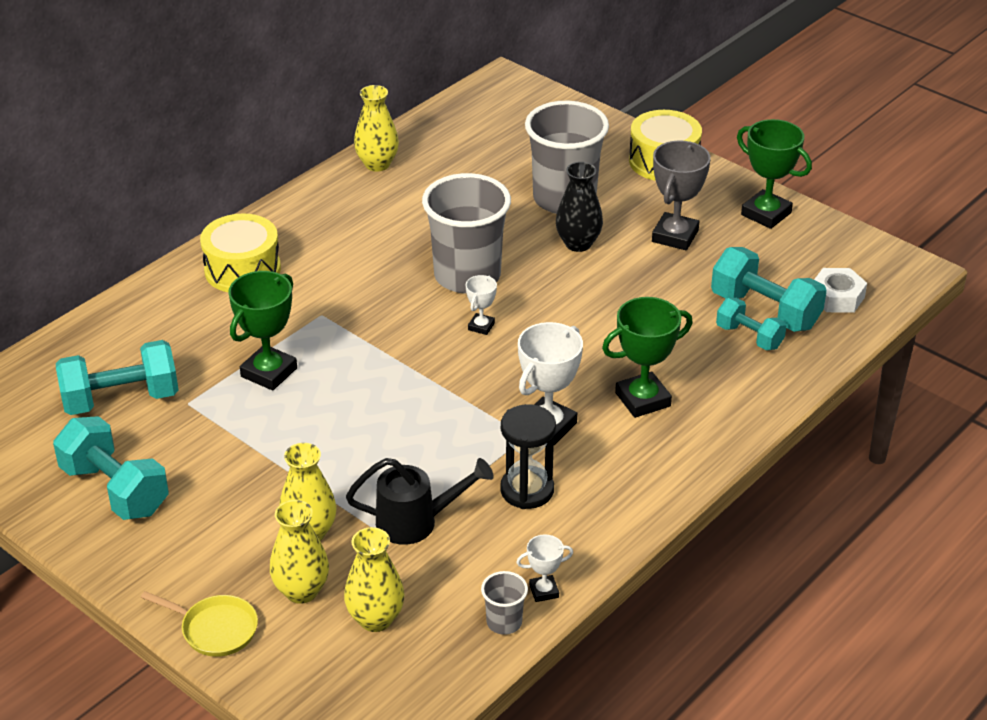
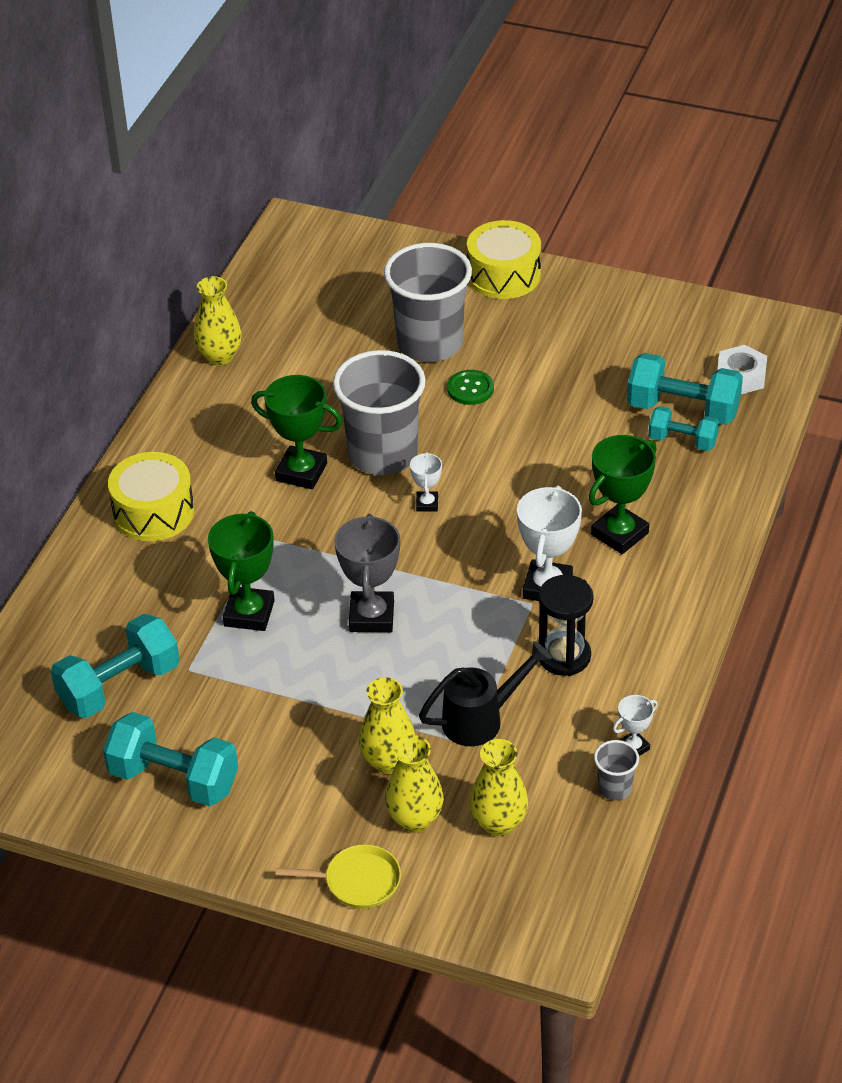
camera: 20 degrees left, 5 degrees up
black vase [556,162,603,252] -> green button [447,370,494,405]
grey trophy [652,140,711,250] -> grey trophy moved to [335,514,400,632]
green trophy [737,119,812,229] -> green trophy moved to [251,375,342,489]

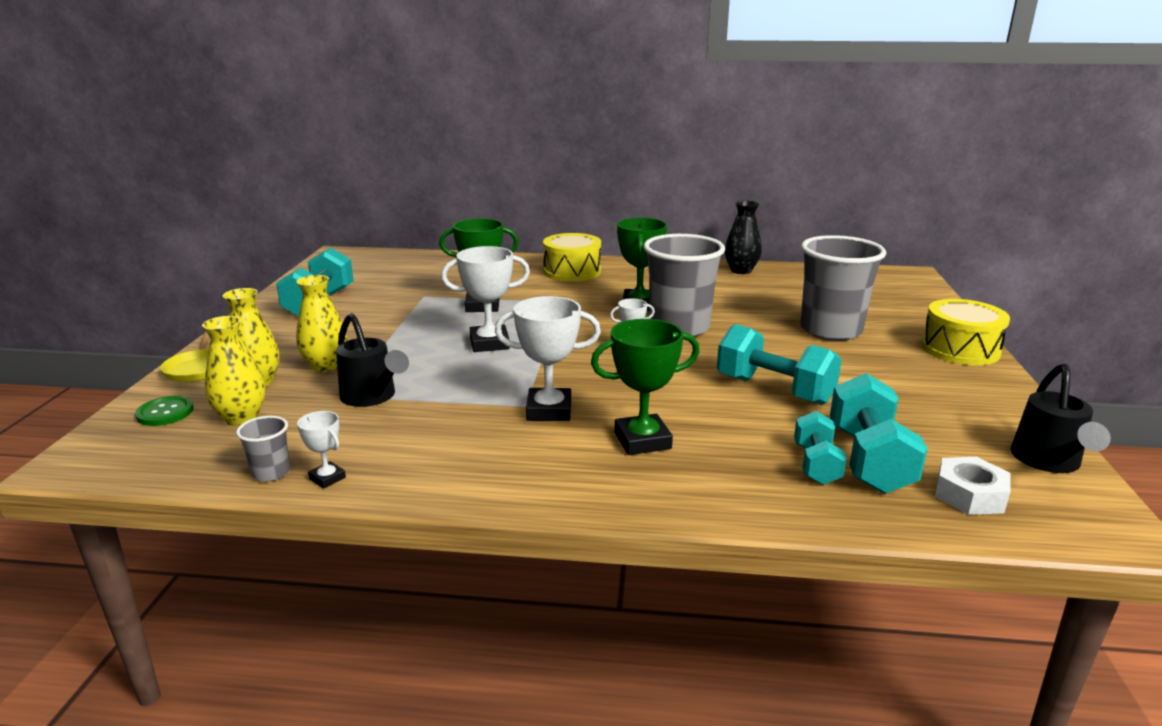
camera: 75 degrees right, 20 degrees down
turquoise dumbbell [51,614,180,718] -> turquoise dumbbell moved to [717,324,842,405]
yellow vase [193,276,242,365] -> black vase [725,200,762,274]
grey trophy [335,514,400,632] -> white trophy [441,246,530,352]
green button [447,370,494,405] -> green button moved to [135,396,194,426]
black hourglass [539,575,594,676] -> none
green trophy [589,435,657,554] -> green trophy turned 45 degrees counterclockwise [591,319,700,455]
none -> black watering can [1011,364,1111,473]

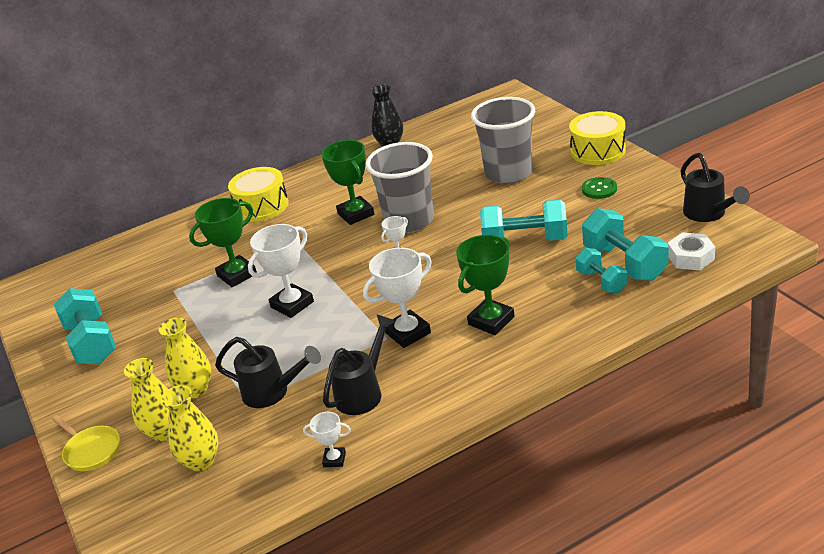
camera: 30 degrees left, 10 degrees up
green button [135,396,194,426] -> green button moved to [582,177,617,199]
grey cup [236,416,290,482] -> none
none -> black watering can [323,314,394,415]

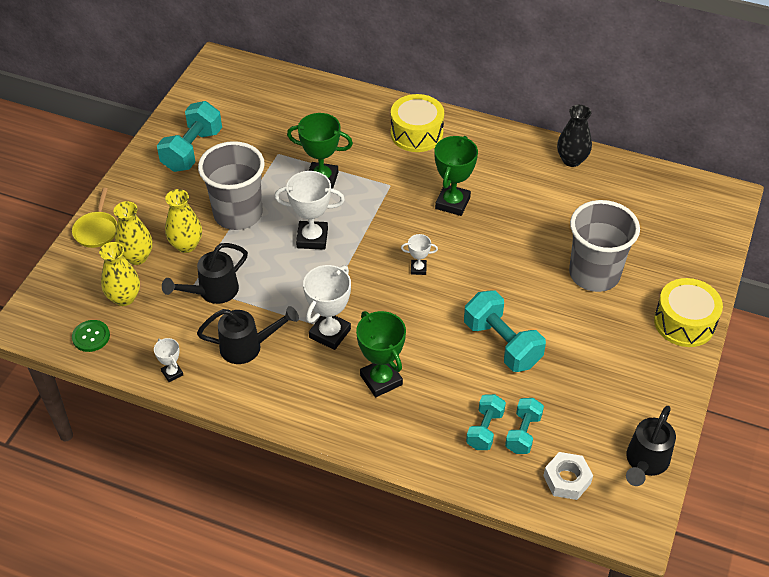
camera: 45 degrees right, 15 degrees up
black watering can [215,337,321,408] -> black watering can turned 75 degrees clockwise [162,243,248,304]
white trophy [363,248,432,348] -> white trophy turned 75 degrees counterclockwise [303,265,351,350]
grey cup [365,142,434,233] -> grey cup moved to [198,141,265,230]
green trophy [456,235,515,335] -> green trophy turned 60 degrees clockwise [356,311,406,398]
green button [582,177,617,199] -> green button moved to [72,320,110,352]
turquoise dumbbell [582,208,668,281] -> turquoise dumbbell [505,398,544,454], size x0.61

